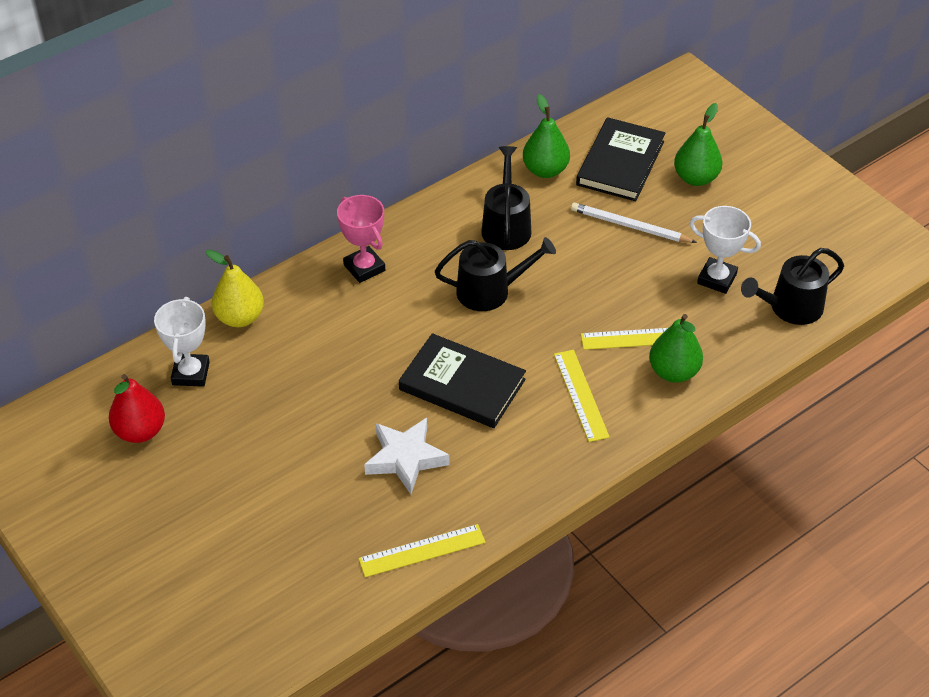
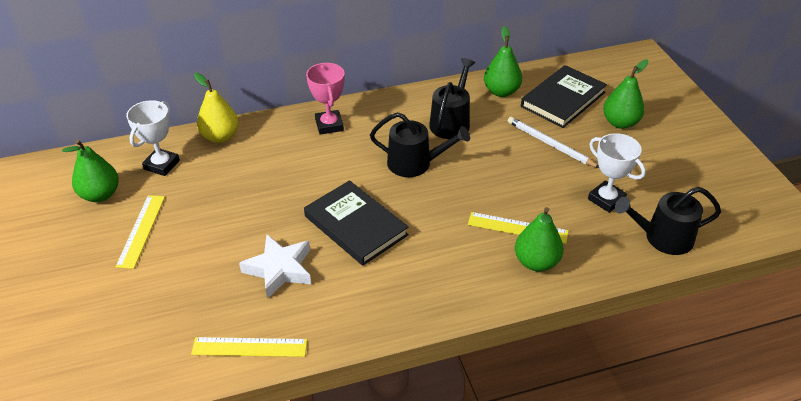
camera: 20 degrees right, 5 degrees down
red pear [109,374,165,443] -> green pear [62,139,119,202]
yellow ruler [554,350,609,442] -> yellow ruler moved to [115,195,165,269]

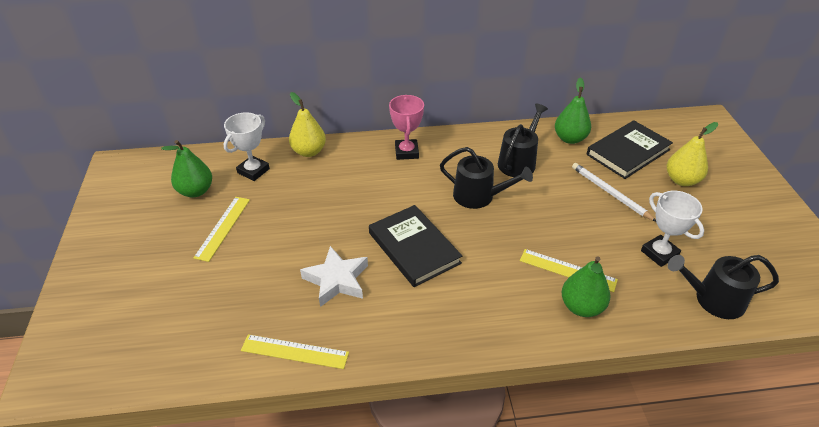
camera: 10 degrees right, 0 degrees up
green pear [603,59,649,129] -> yellow pear [667,122,718,186]

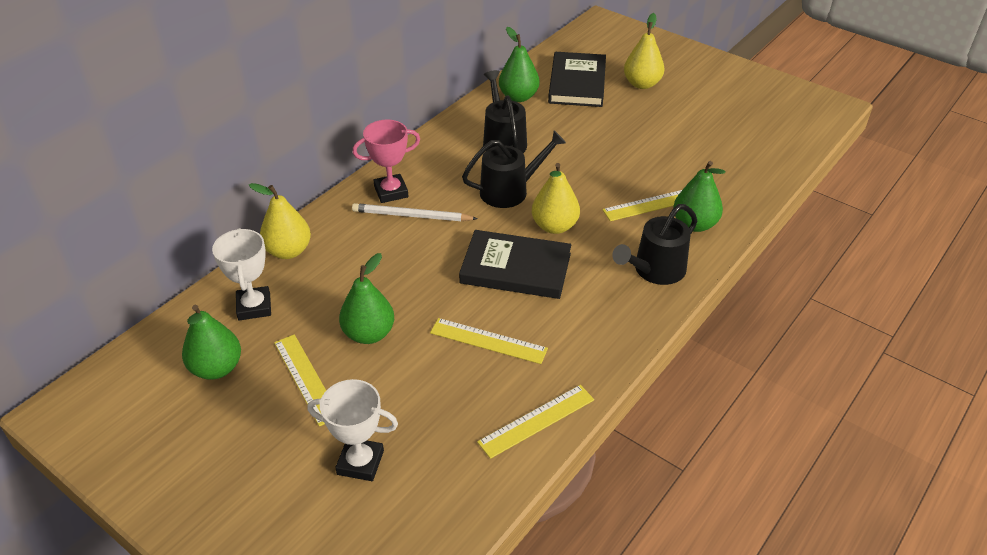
camera: 45 degrees left, 0 degrees up
white star [300,246,368,307] -> yellow ruler [430,318,548,364]
pink trophy [389,95,424,160] -> pink trophy turned 60 degrees counterclockwise [352,120,420,203]
white pencil [572,163,656,221] -> white pencil moved to [352,203,478,221]
white trophy [641,191,704,267] -> white trophy moved to [307,379,398,481]
black watering can [668,255,779,319] -> black watering can moved to [612,204,697,285]
none -> green pear [339,253,394,344]
none -> yellow pear [532,163,580,234]

